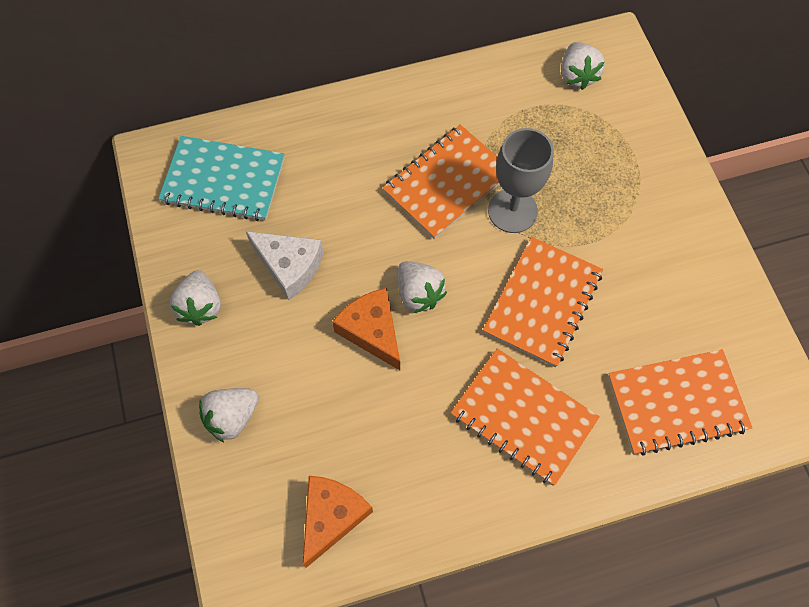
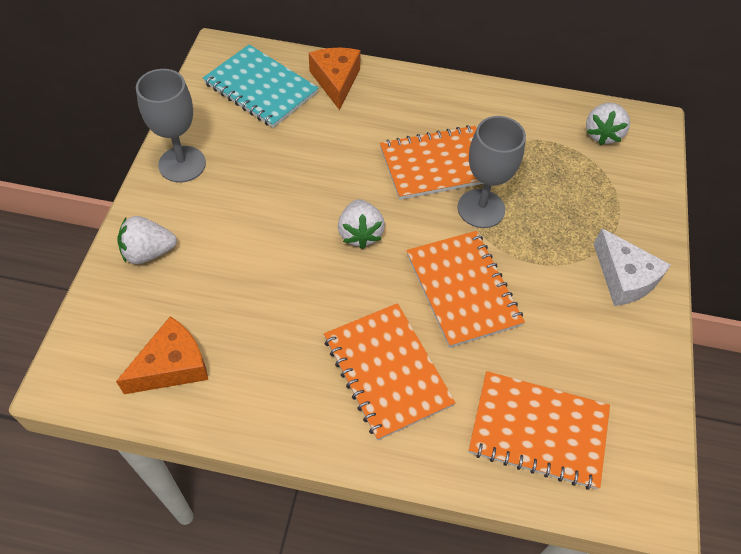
camera: 25 degrees right, 10 degrees down
white strawberry [170,270,221,326] -> grey goblet [136,69,206,183]
white cheese [246,231,323,300] -> white cheese moved to [594,228,671,306]
orange cheese [332,288,400,370] -> orange cheese moved to [309,48,361,110]
orange notebook [483,237,603,367] -> orange notebook turned 75 degrees counterclockwise [406,231,525,348]

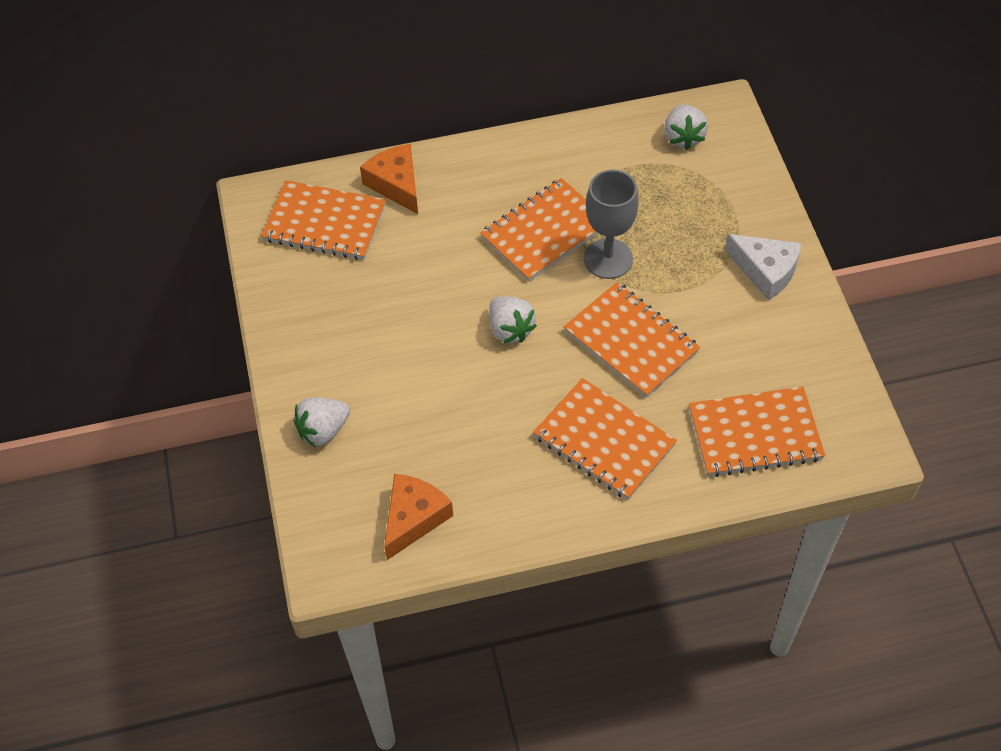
camera: 20 degrees left, 0 degrees up
grey goblet [136,69,206,183] -> none
turquoise notebook [203,45,318,128] -> orange notebook [261,180,386,260]

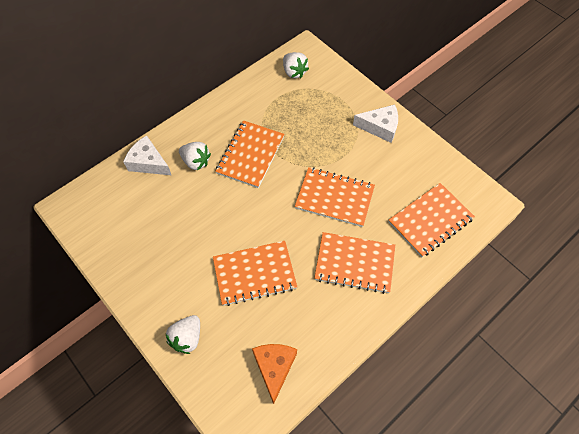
camera: 30 degrees left, 5 degrees up
orange notebook [261,180,386,260] -> orange notebook moved to [213,241,297,306]
orange cheese [360,144,418,214] -> white cheese [123,135,171,175]
white strawberry [489,296,537,343] -> white strawberry moved to [179,142,211,170]
grey goblet [584,170,639,279] -> none

